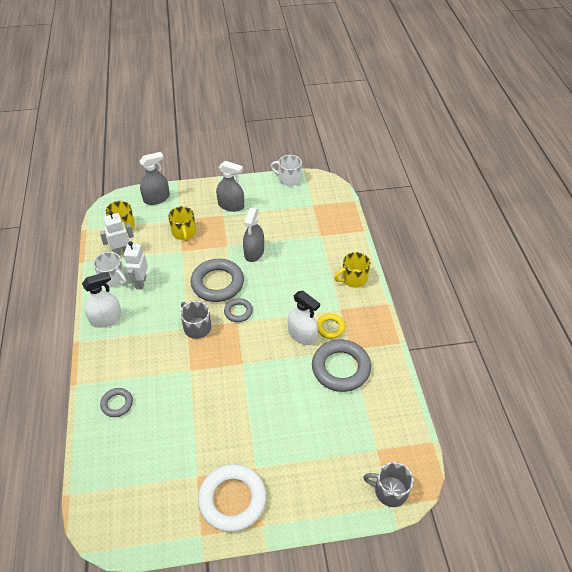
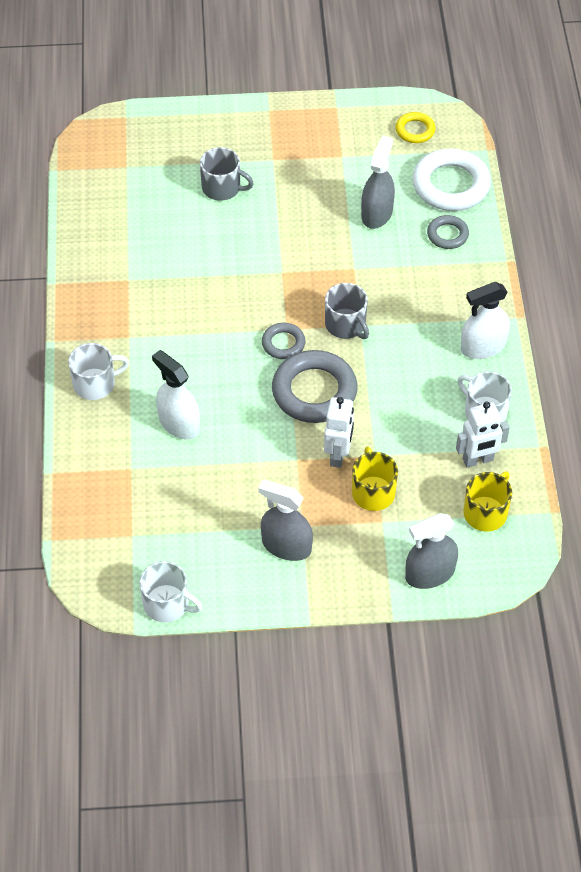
camera: 175 degrees left, 5 degrees up
white robot [124,241,148,290] -> white robot moved to [324,397,354,468]
white ring [198,464,267,532] -> white ring moved to [412,148,491,211]
grey spray bottle [243,208,264,262] -> grey spray bottle moved to [361,136,395,229]
white spray bottle [288,291,320,345] -> white spray bottle moved to [152,350,200,440]
grey ring [312,339,371,392] -> none
yellow ring [317,314,345,339] -> yellow ring moved to [396,112,436,143]
yellow mug [334,252,370,288] -> white mug [68,343,129,400]
grey mug [363,462,414,507] -> grey mug moved to [200,147,254,201]

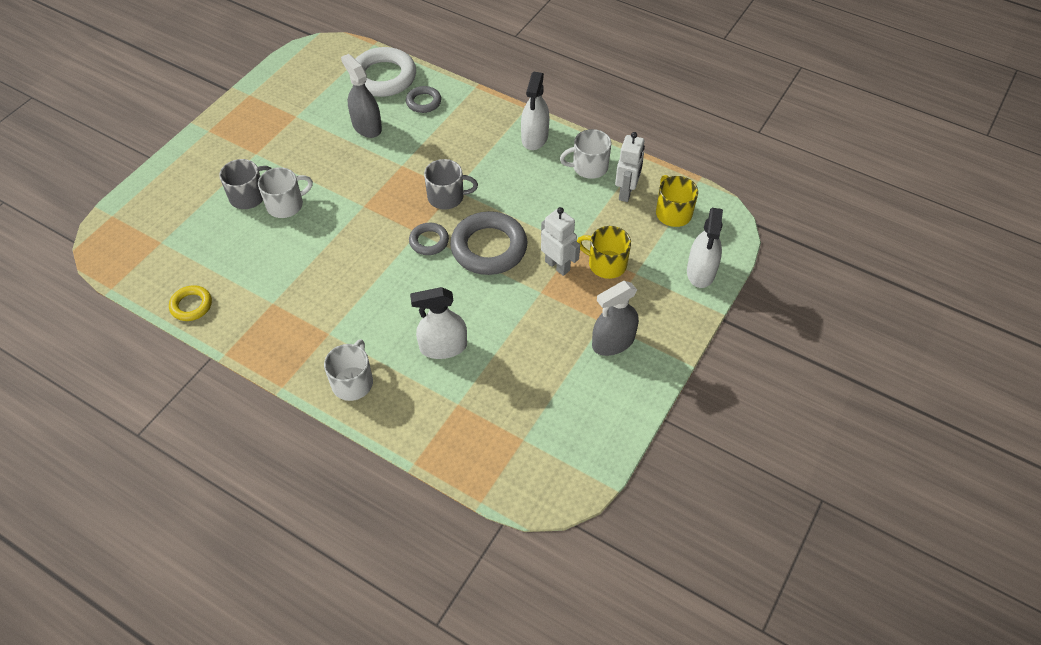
camera: 55 degrees left, 0 degrees up
white mug [139,561,203,622] -> white mug moved to [258,167,313,218]
yellow ring [396,112,436,143] -> yellow ring moved to [169,285,212,321]
grey spray bottle [405,513,458,589] -> white spray bottle [687,208,723,288]

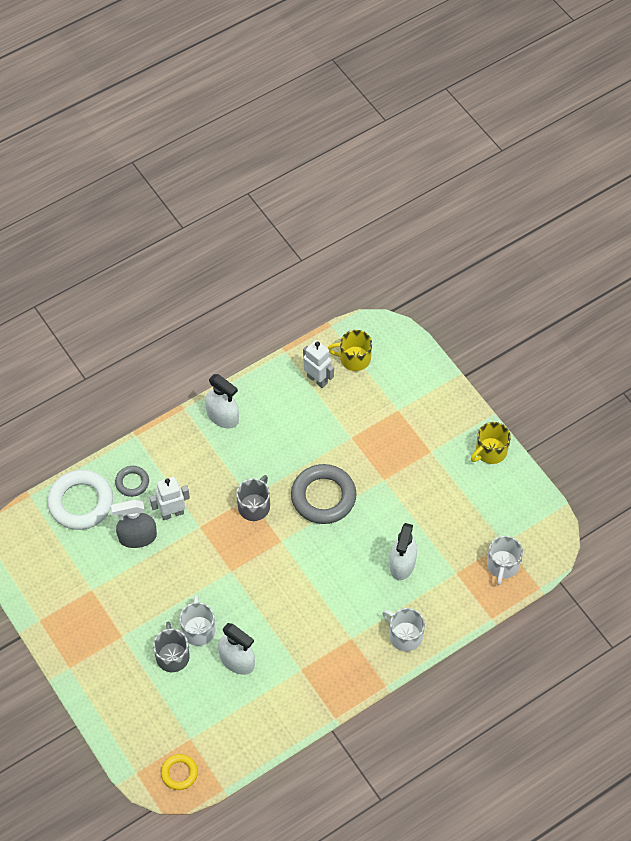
camera: 65 degrees left, 5 degrees up
yellow ring [169,285,212,321] -> yellow ring moved to [161,754,198,790]
grey ring [409,223,449,255] -> none
white robot [541,207,580,276] -> white robot moved to [150,477,190,520]
white mug [560,129,612,179] -> white mug moved to [487,536,523,585]
yellow mug [577,226,631,279] -> yellow mug moved to [471,422,511,464]
grey spray bottle [592,281,639,356] -> none
white spray bottle [687,208,723,288] -> white spray bottle moved to [218,623,255,675]

